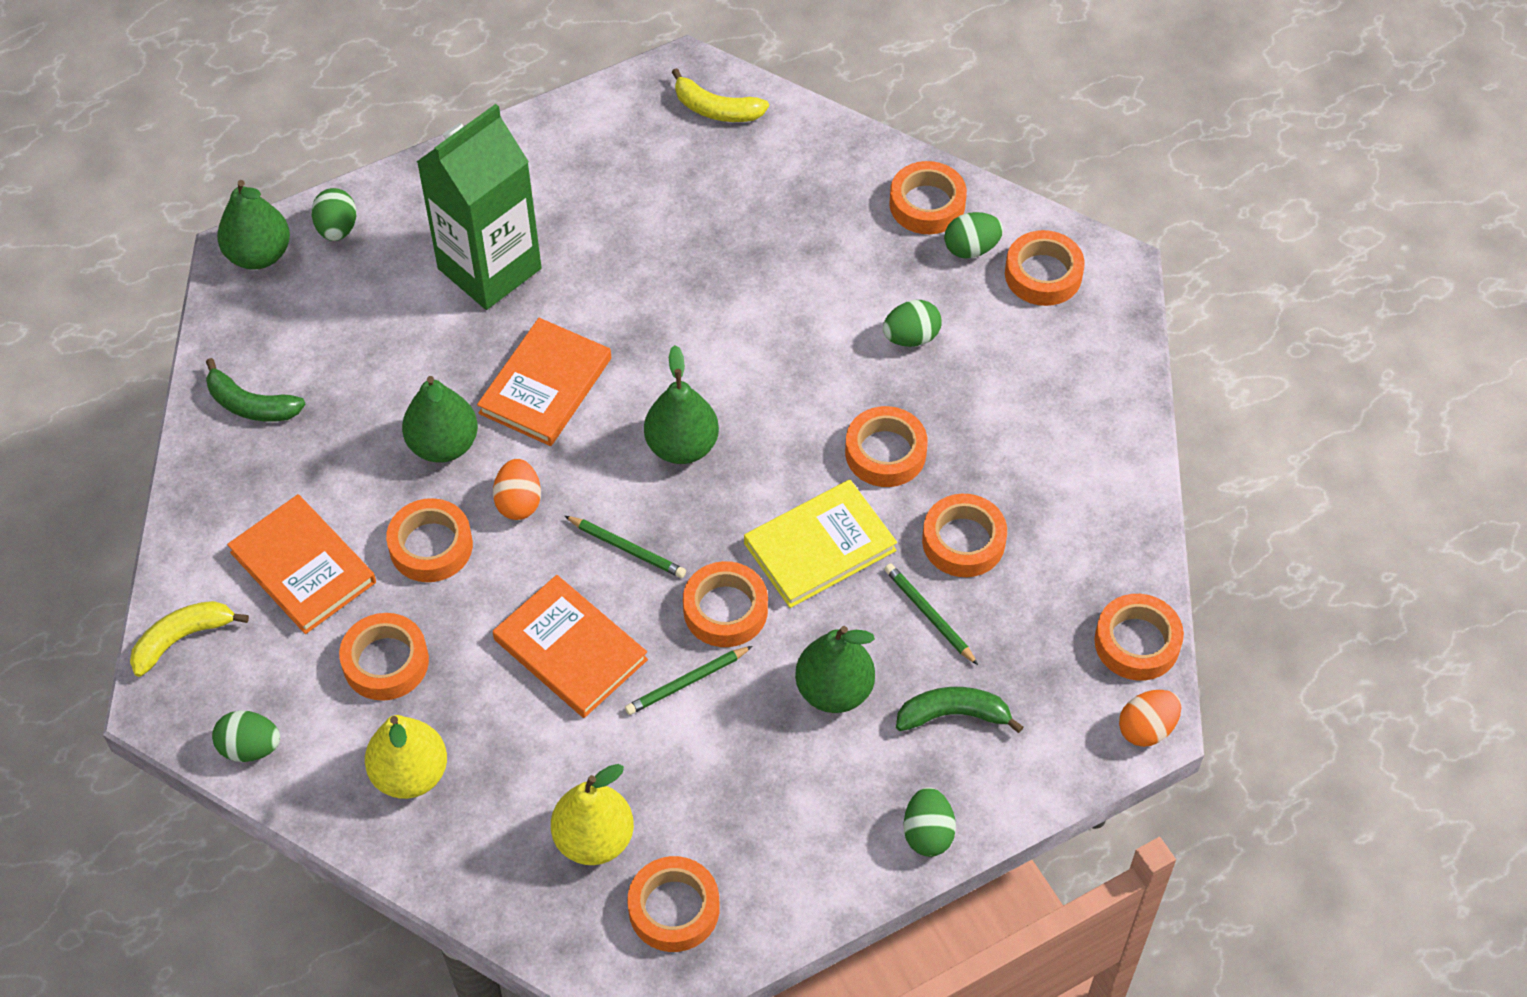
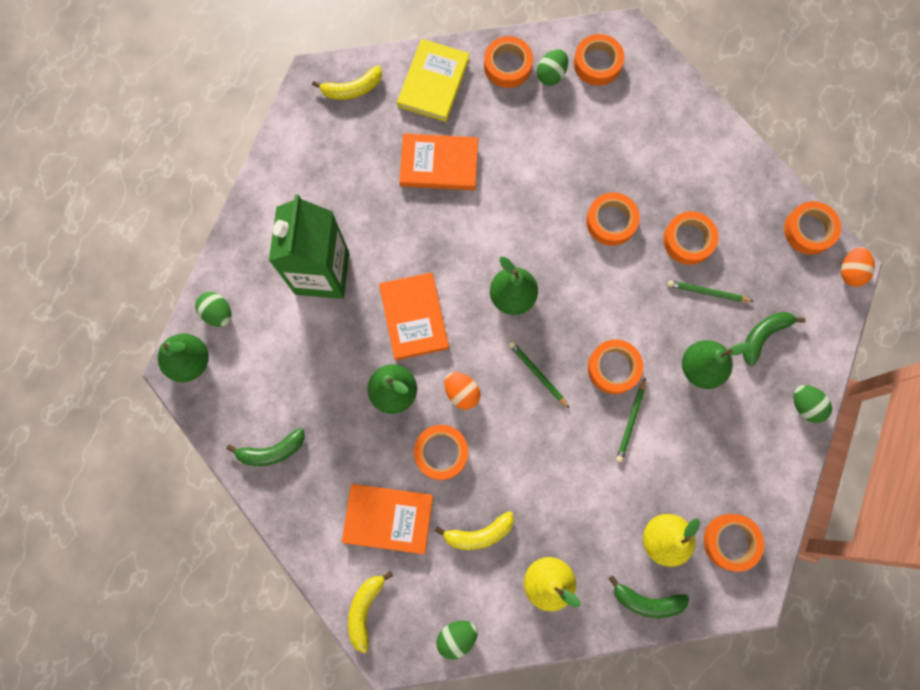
camera: 40 degrees left, 20 degrees up
orange tape [339,613,429,701] -> yellow banana [435,511,514,550]
orange book [493,575,648,718] -> orange book moved to [399,133,478,190]
green pencil [565,516,686,578] -> green pencil turned 120 degrees counterclockwise [509,341,570,409]
yellow book [744,480,897,608] -> yellow book moved to [397,39,470,122]
green egg [883,300,941,347] -> none
none -> green banana [609,576,689,618]

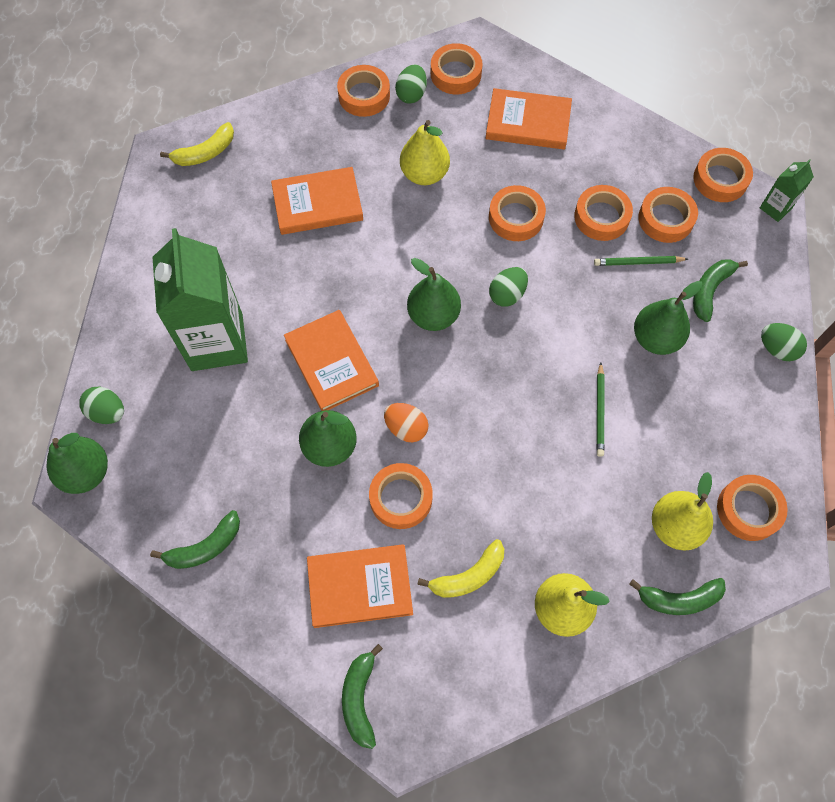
camera: 15 degrees left, 10 degrees down
yellow banana [348,571,393,653] -> green banana [342,644,383,749]
yellow book [397,39,470,122] -> none
green egg [436,621,478,659] -> green egg moved to [489,267,528,307]
green pencil [509,341,570,409] -> none
orange tape [588,339,643,394] -> orange tape moved to [638,187,698,243]
orange egg [841,247,875,287] -> green carton [760,159,814,222]
none -> yellow pear [400,120,450,185]
none -> orange book [486,88,572,150]

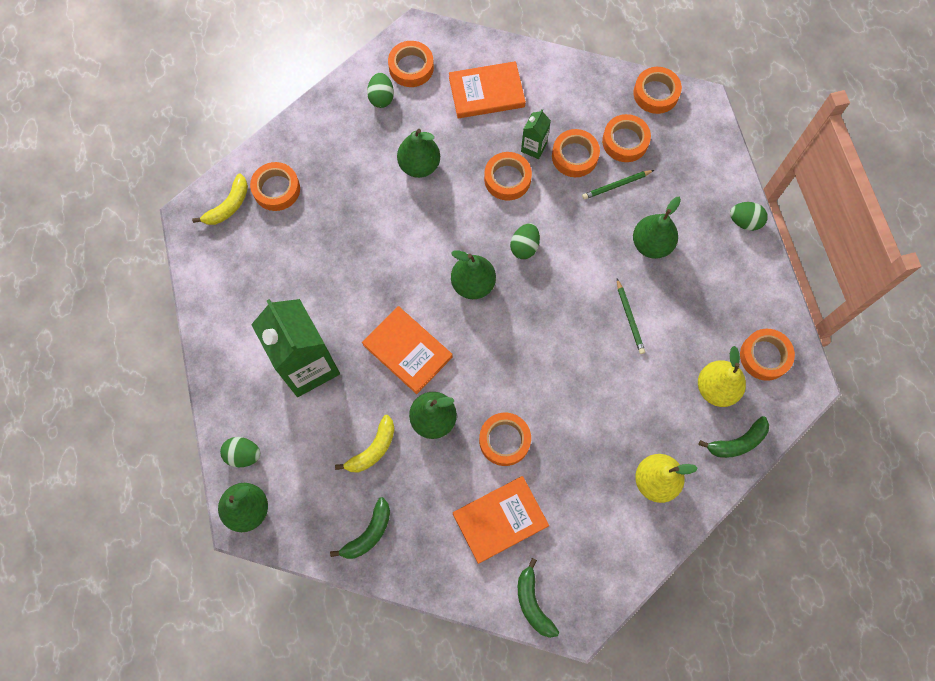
camera: 20 degrees left, 5 degrees up
orange book [271,167,363,235] -> none
orange tape [337,65,390,117] -> orange tape moved to [250,162,300,211]
orange egg [384,403,428,442] -> none
yellow pear [400,120,450,185] -> green pear [397,129,440,178]
yellow banana [417,539,504,598] -> yellow banana moved to [335,415,395,472]
green banana [693,259,748,322] -> none
green carton [760,159,814,222] -> green carton moved to [521,109,551,159]

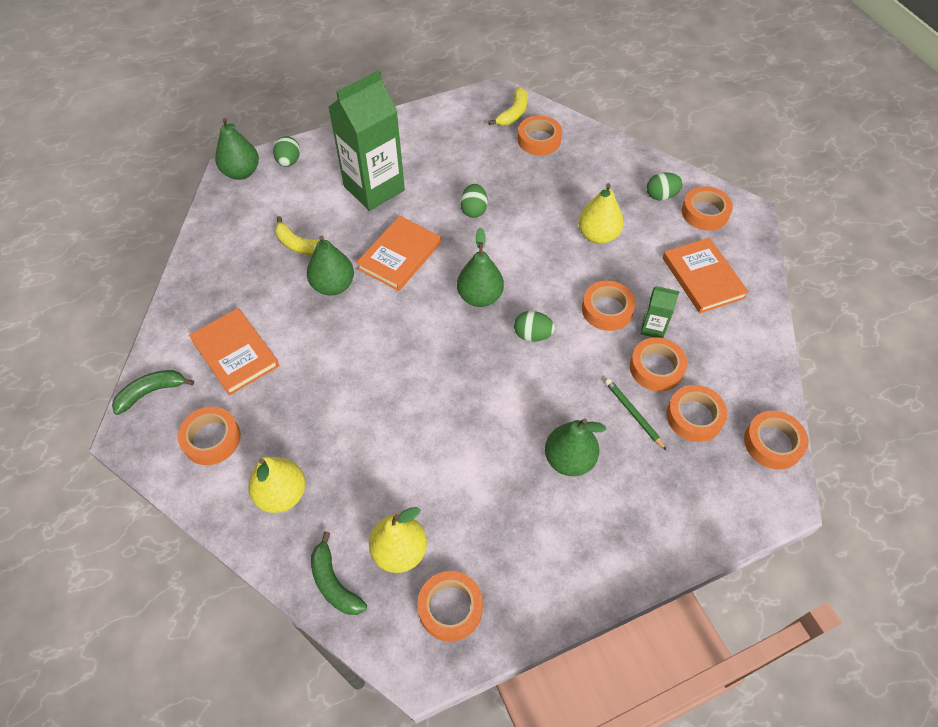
camera: 80 degrees right, 15 degrees down
yellow banana [192,173,248,225] -> yellow banana turned 90 degrees counterclockwise [488,87,528,125]
green banana [330,497,390,559] -> none
green pear [397,129,440,178] -> yellow pear [578,183,624,244]
orange tape [479,413,531,466] -> orange tape moved to [178,406,241,465]
green pencil [617,279,645,354] -> none
green egg [730,202,768,231] -> green egg moved to [460,184,488,218]

